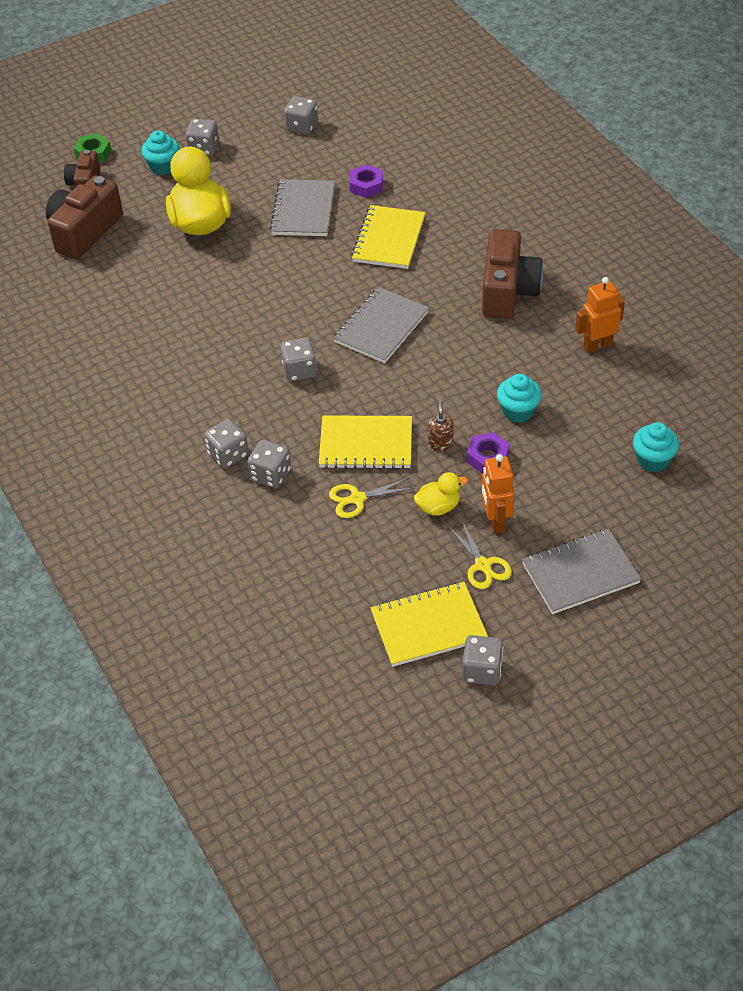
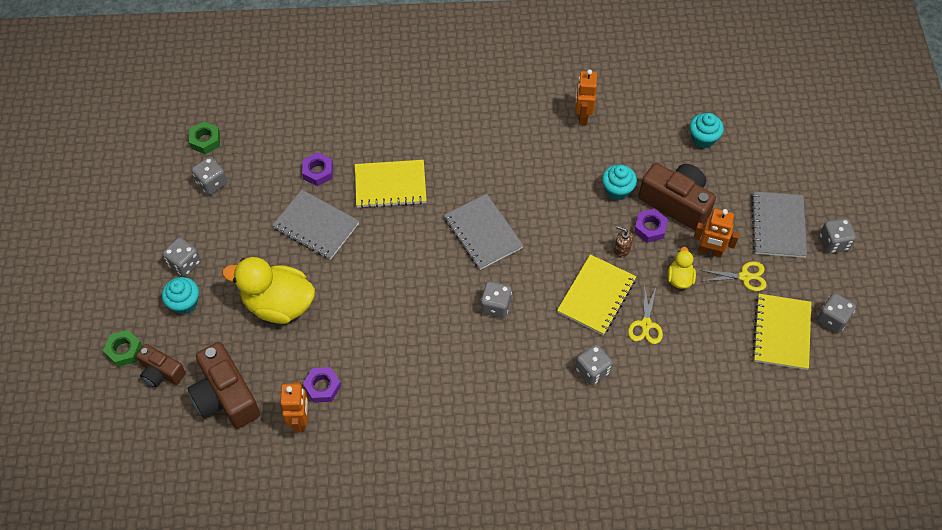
camera: 65 degrees left, 10 degrees up
grey dice [204,419,249,468] -> grey dice moved to [820,218,856,253]
yellow notebook [351,205,425,269] -> yellow notebook turned 45 degrees counterclockwise [355,160,427,208]
brown camera [482,229,543,319] -> brown camera moved to [638,163,716,231]
none -> green nut [189,122,220,154]
none -> orange robot [280,382,309,433]
none -> purple nut [303,367,341,403]

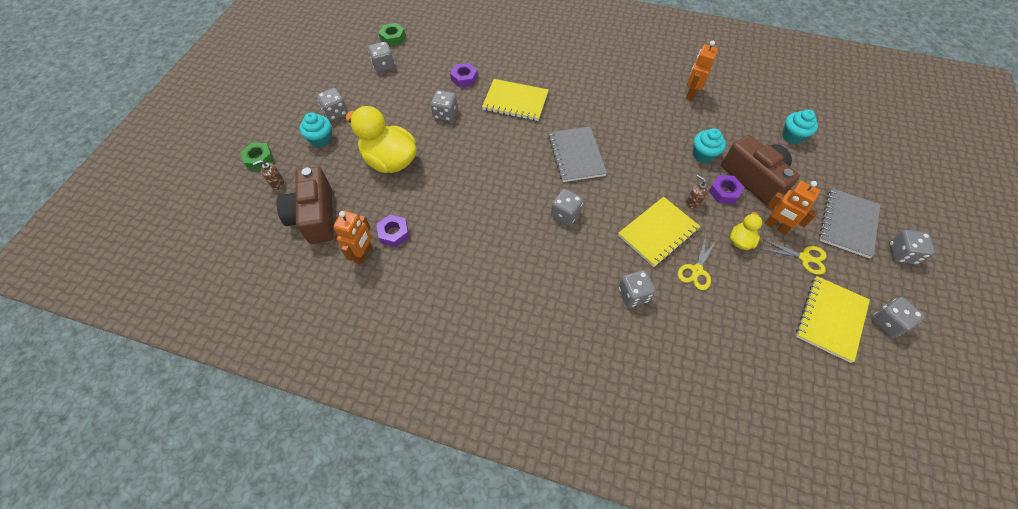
camera: 20 degrees right, 0 degrees up
brown camera [136,344,186,387] -> brown soap dispenser [253,160,284,190]
grey notebook [272,190,359,260] -> grey dice [431,90,457,121]

